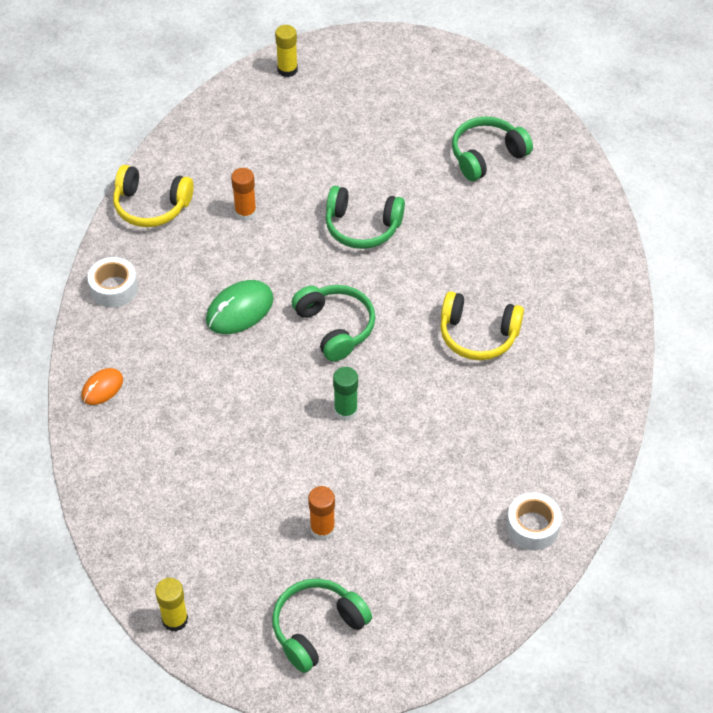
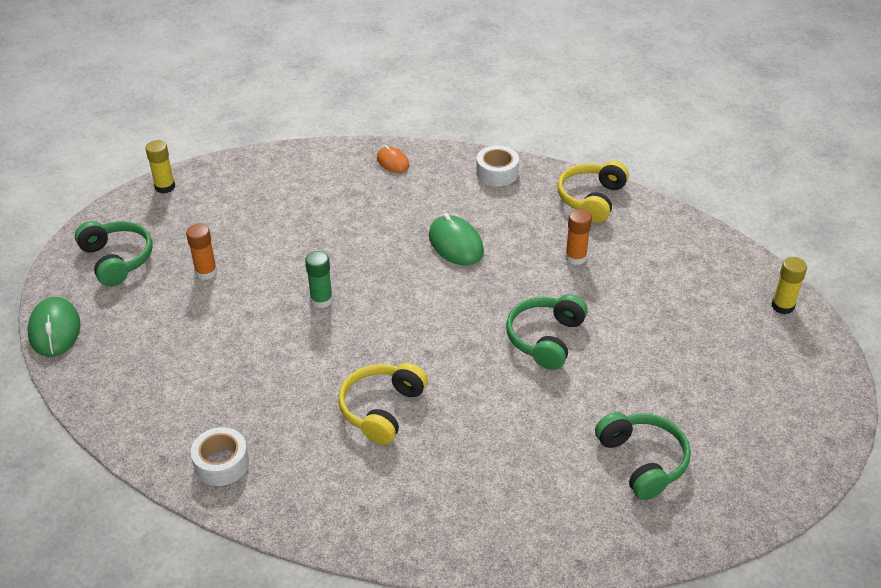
camera: 100 degrees right, 10 degrees down
green headphones [292,285,375,362] -> none
white tape [506,492,562,550] -> white tape moved to [191,427,249,486]
none -> green mouse [27,297,81,357]

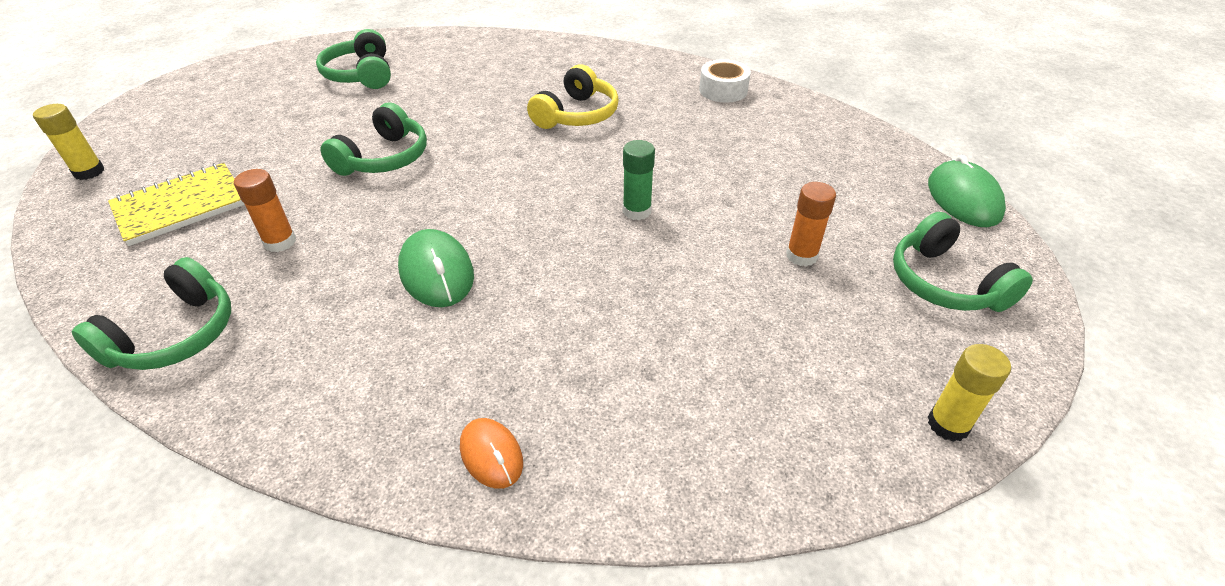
camera: 175 degrees left, 0 degrees up
white tape [476,146,519,186] -> none
yellow headphones [557,161,629,223] -> green headphones [71,257,231,370]
none -> yellow notebook [108,163,245,246]

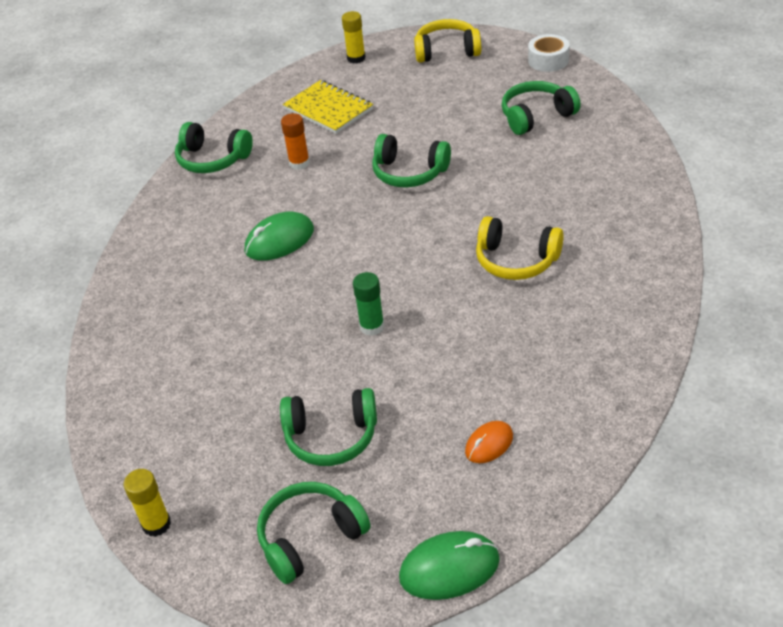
camera: 85 degrees right, 0 degrees up
orange mouse [460,418,523,489] -> orange mouse moved to [465,421,513,463]
white tape [699,59,751,103] -> white tape moved to [528,34,570,72]
orange glue stick [786,182,836,266] -> green headphones [280,388,377,466]
none -> yellow headphones [414,19,481,63]

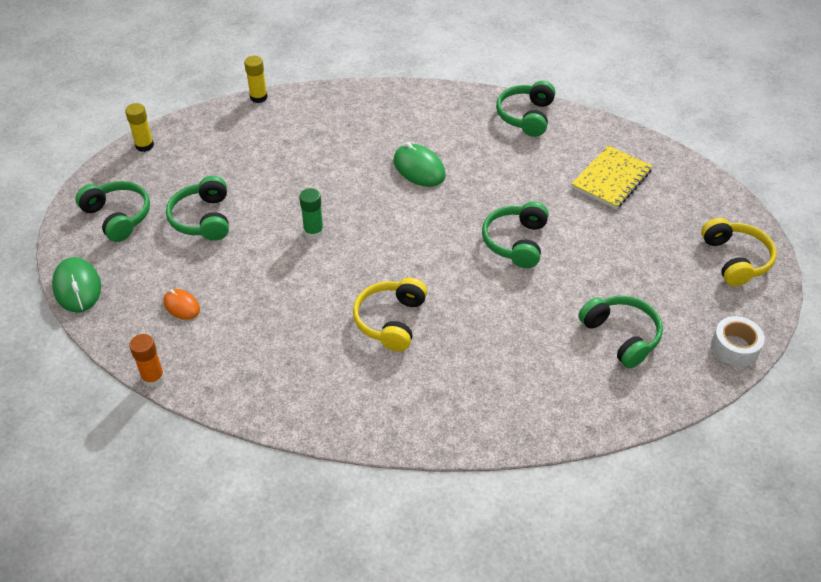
camera: 80 degrees right, 5 degrees up
orange glue stick [281,113,310,170] -> orange glue stick moved to [129,334,165,387]
yellow glue stick [342,11,366,63] -> yellow glue stick moved to [244,56,268,103]

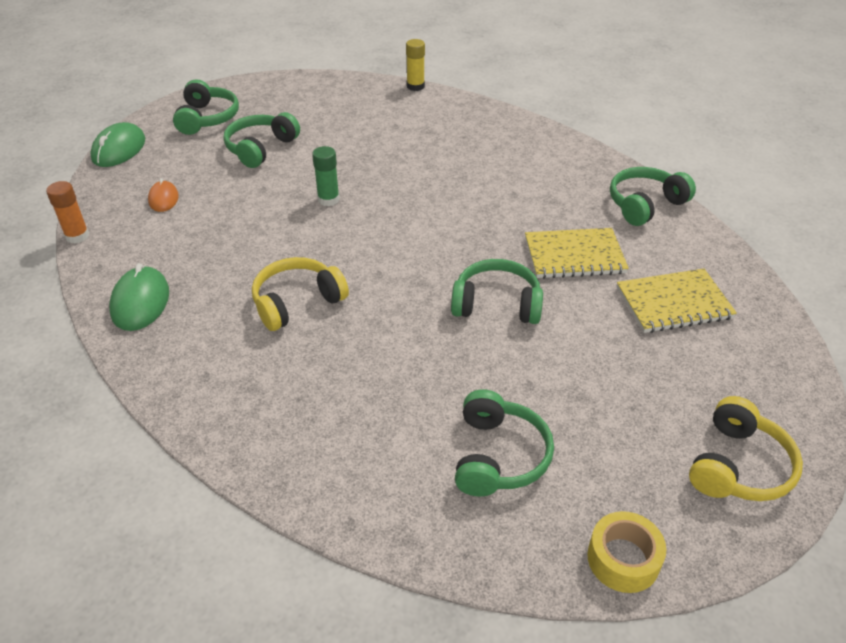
camera: 40 degrees right, 5 degrees down
yellow glue stick [125,103,154,152] -> none
green mouse [394,142,446,187] -> green mouse moved to [109,263,169,331]
green headphones [482,201,549,268] -> green headphones turned 45 degrees clockwise [451,259,543,324]
white tape [711,316,765,366] -> yellow tape [587,511,666,593]
none -> yellow notebook [525,228,629,279]

